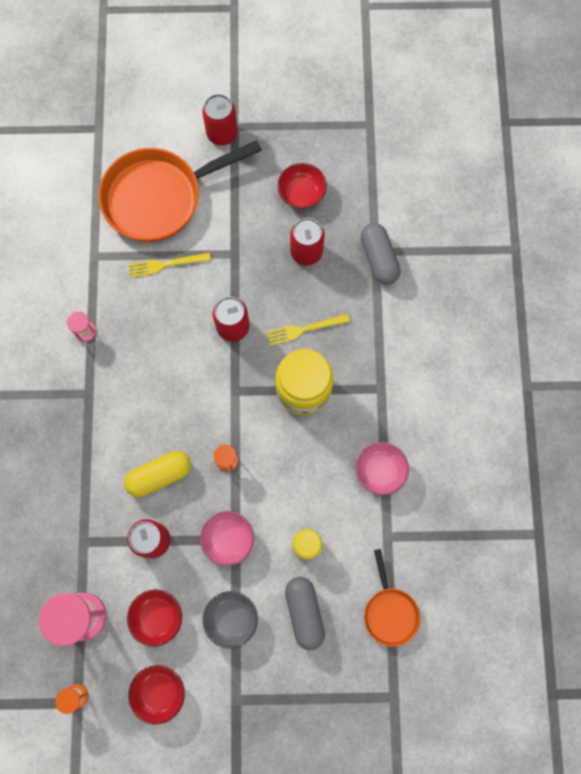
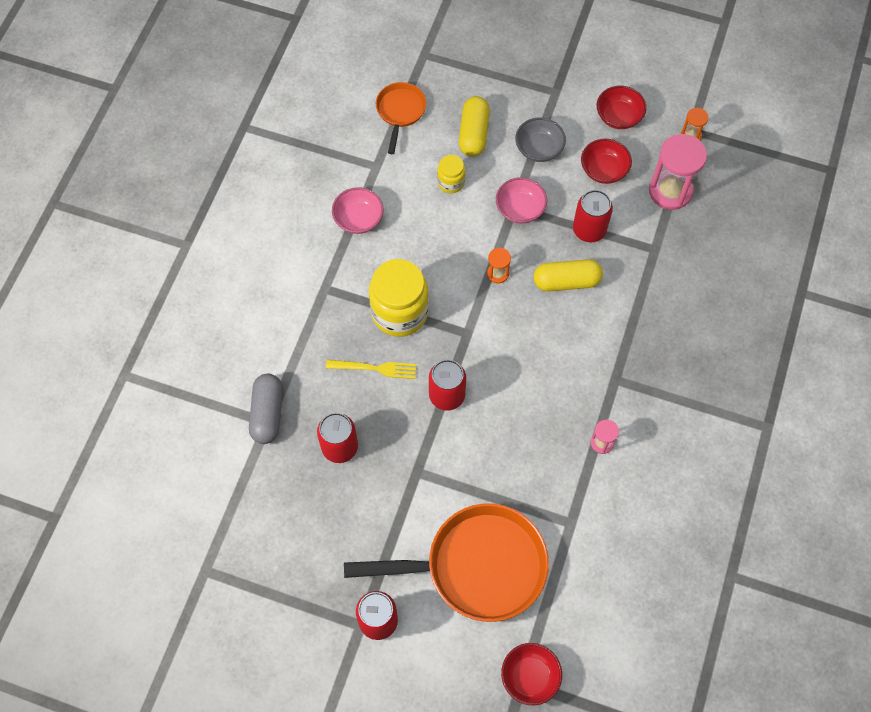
camera: 160 degrees left, 10 degrees down
yellow fork [128,253,211,278] -> none
red bowl [278,163,327,209] -> red bowl moved to [501,643,562,705]
grey capsule [285,577,325,650] -> yellow capsule [459,96,490,156]

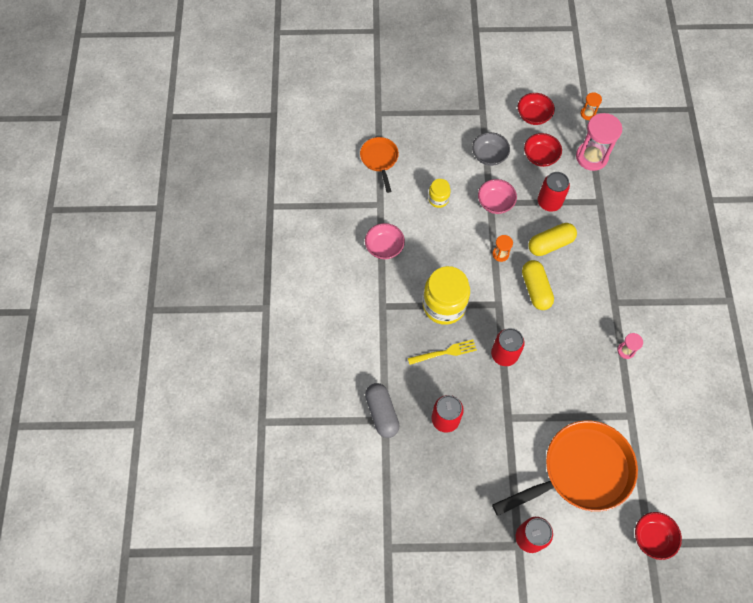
camera: 20 degrees left, 0 degrees up
yellow capsule [459,96,490,156] -> yellow capsule moved to [522,260,554,310]

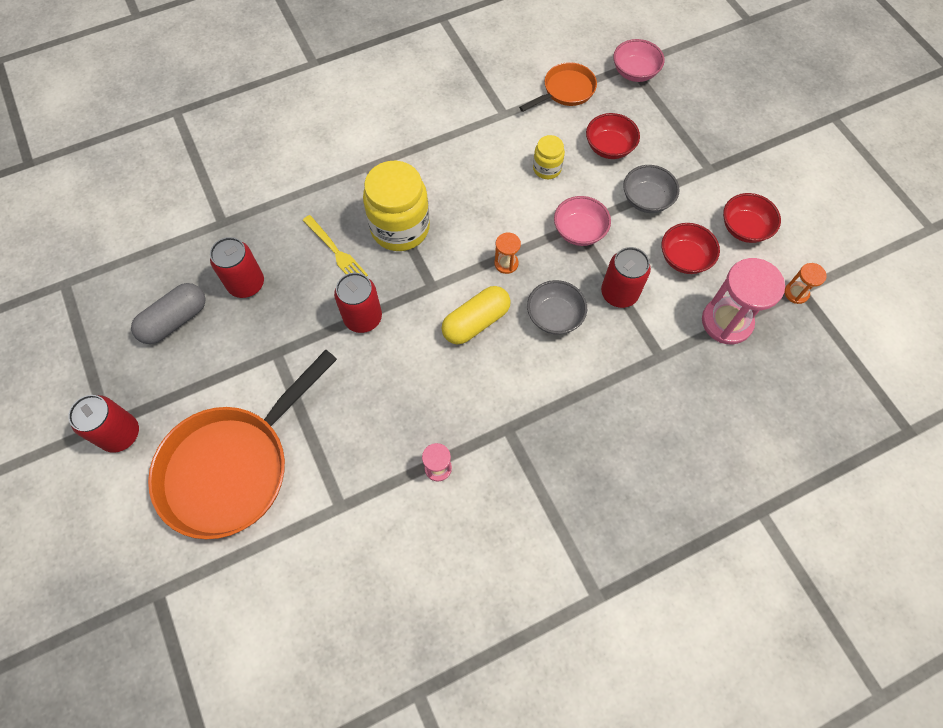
camera: 65 degrees right, 0 degrees up
pink bowl [365,223,405,259] -> pink bowl moved to [613,39,665,82]
grey capsule [365,383,399,438] -> grey capsule moved to [131,283,206,344]
orange pan [492,421,638,516] -> orange pan turned 90 degrees clockwise [148,350,337,539]
yellow capsule [528,223,577,256] -> grey bowl [527,280,587,335]
red bowl [635,512,682,560] -> red bowl moved to [586,113,640,159]

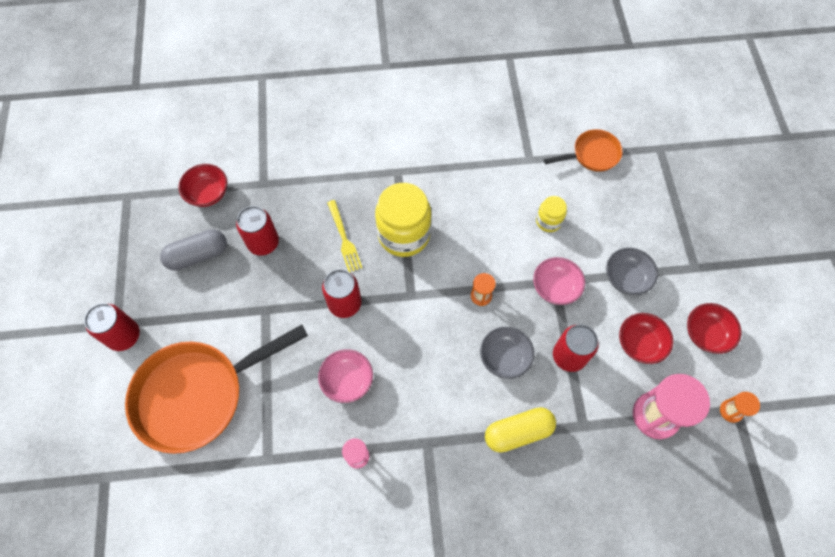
camera: 20 degrees right, 0 degrees up
yellow capsule [442,286,511,344] -> yellow capsule moved to [485,407,556,453]
red bowl [586,113,640,159] -> red bowl moved to [178,164,227,207]
pink bowl [613,39,665,82] -> pink bowl moved to [318,349,373,403]

